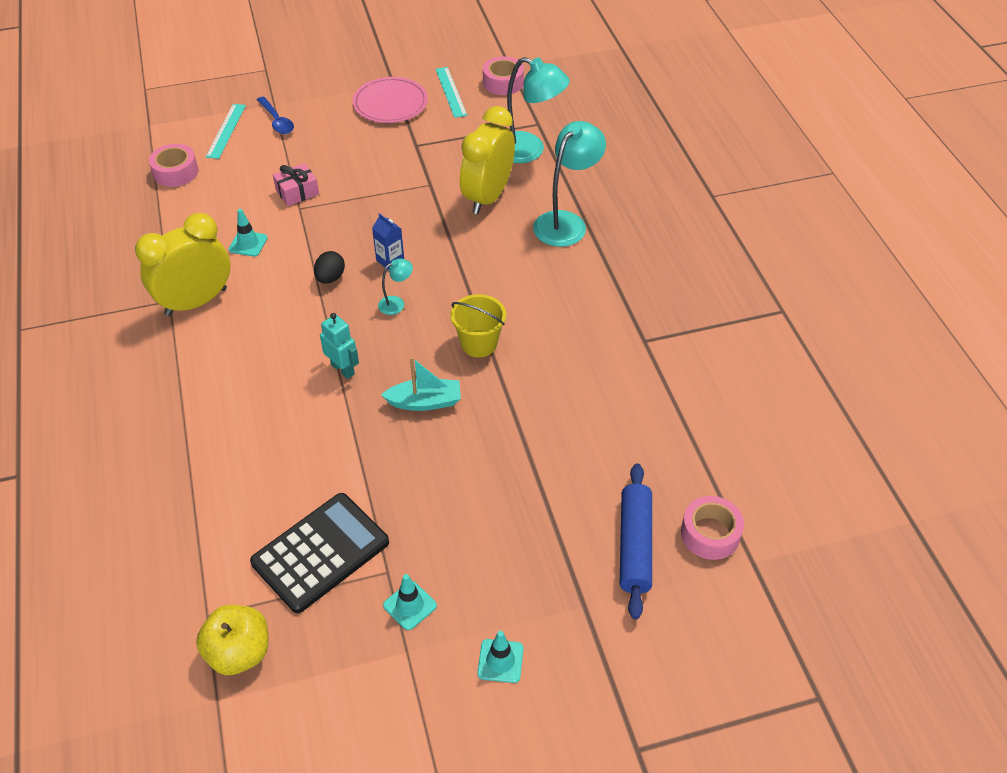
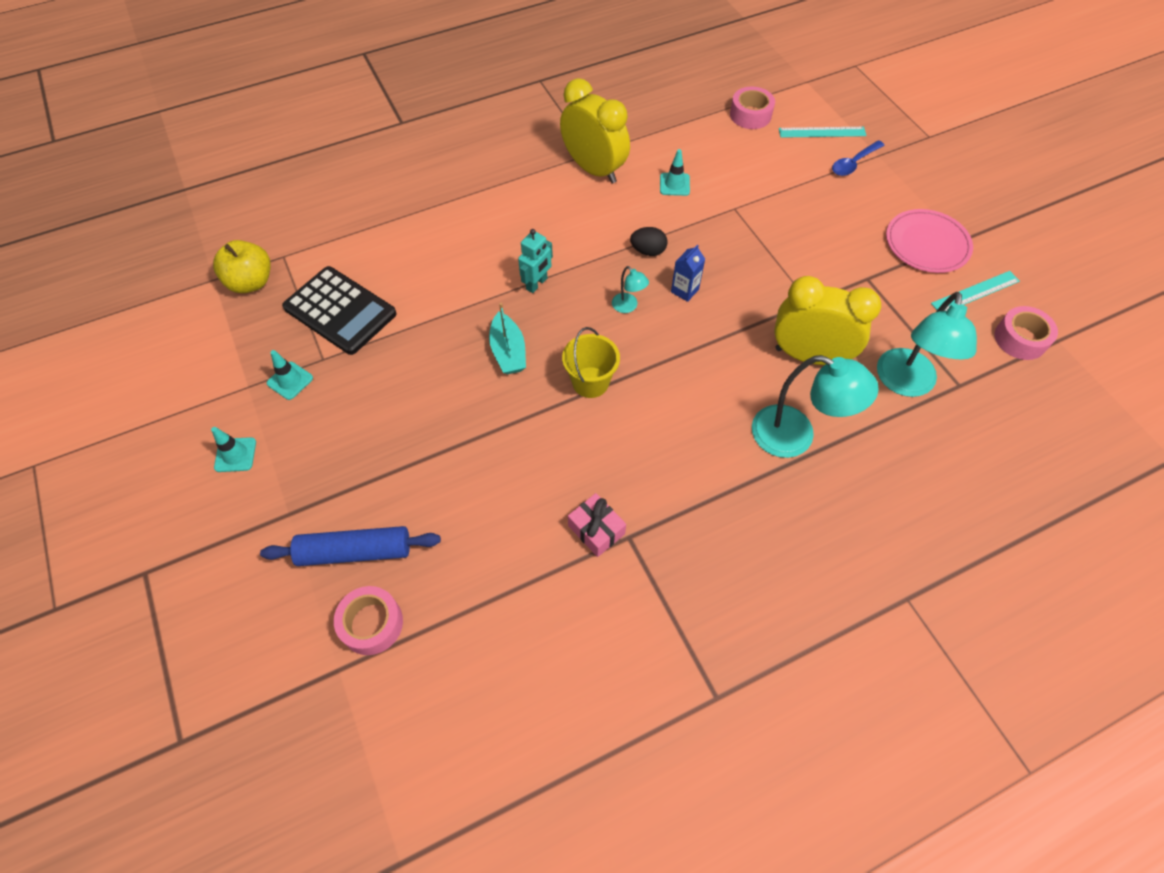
camera: 80 degrees right, 10 degrees up
pink gift [273,163,319,206] -> pink gift moved to [568,493,626,557]

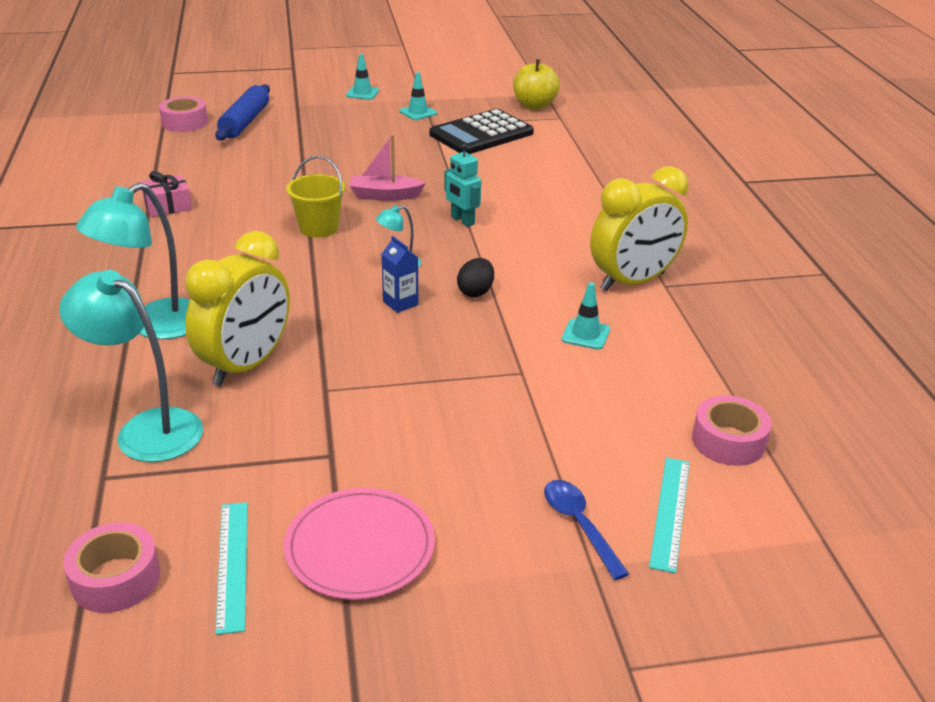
camera: 105 degrees right, 25 degrees down
turquoise boat [489,303,526,375] -> pink boat [349,134,426,201]

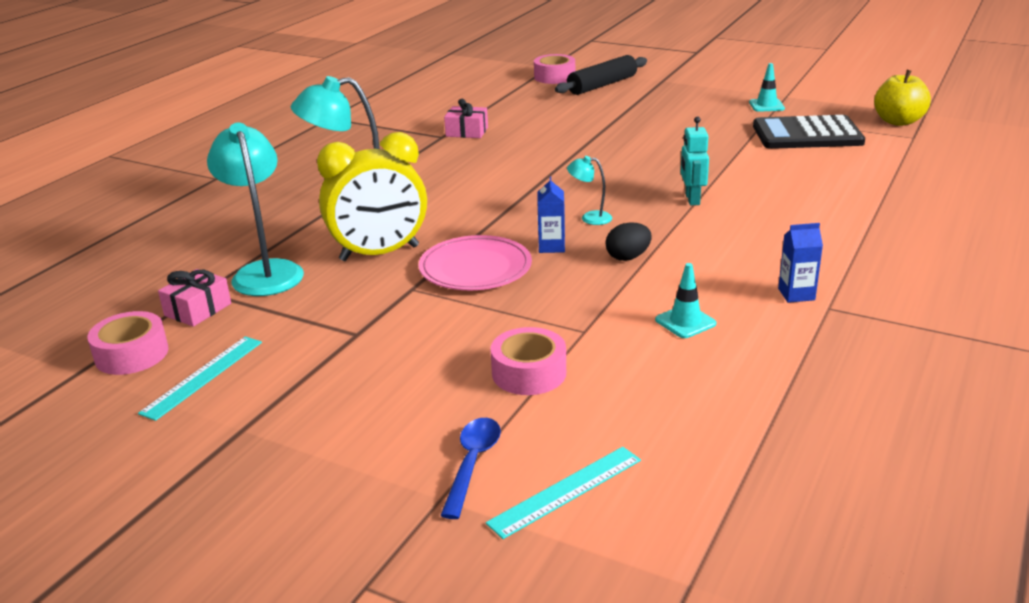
camera: 40 degrees right, 5 degrees down
blue rolling pin [215,84,270,140] -> black rolling pin [555,55,647,95]
pink plate [284,488,435,600] -> pink plate moved to [419,235,532,290]
yellow bucket [286,156,346,238] -> none
turquoise traffic cone [346,54,379,100] -> none
pink boat [349,134,426,201] -> none
yellow clock [590,166,688,291] -> blue carton [778,223,823,303]
pink tape [692,395,772,466] -> pink tape moved to [490,327,566,395]
none -> pink gift [158,269,231,327]

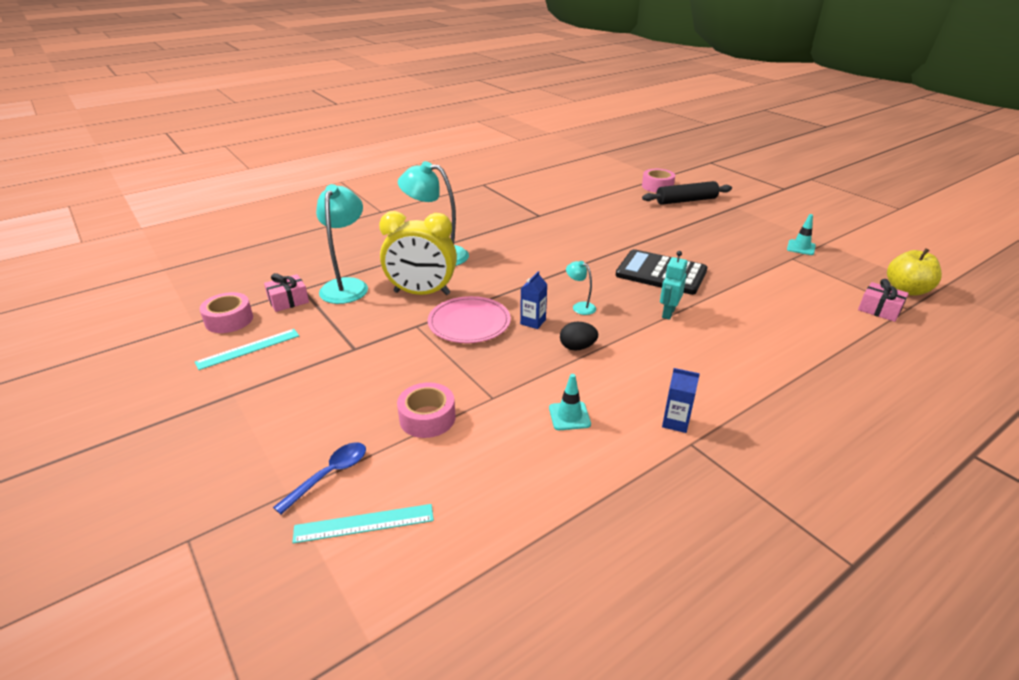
camera: 25 degrees right, 5 degrees up
pink gift [444,99,488,138] -> pink gift moved to [858,279,909,322]
black calculator [753,115,865,149] -> black calculator moved to [616,249,707,295]

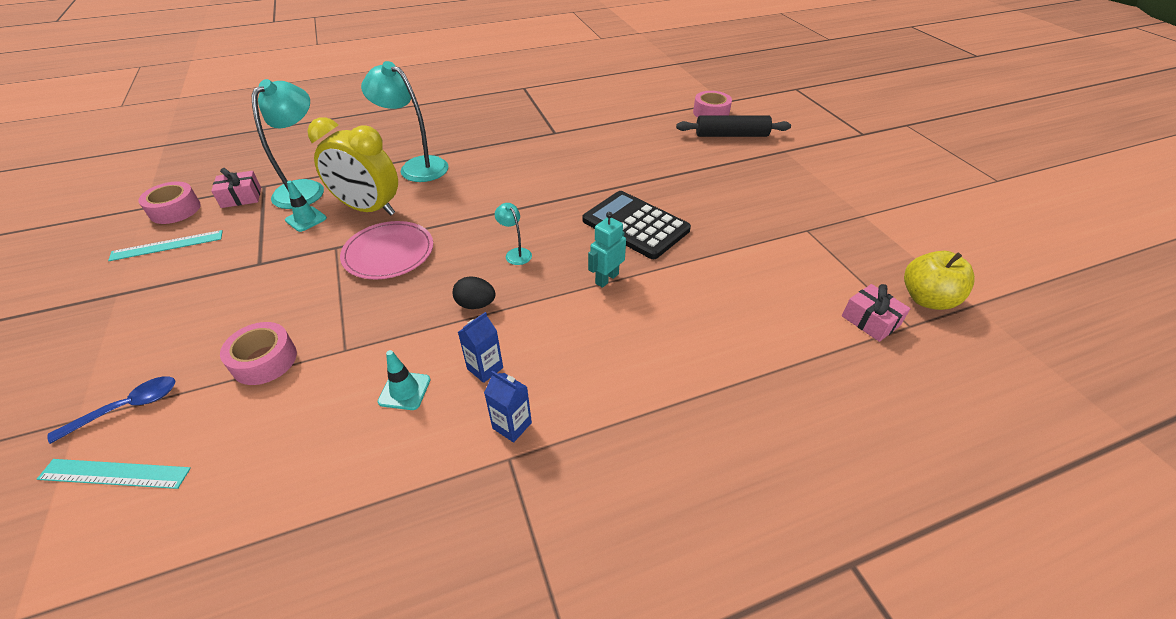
camera: 15 degrees right, 10 degrees up
blue carton [520,271,547,329] -> blue carton moved to [458,312,503,383]
turquoise traffic cone [787,214,816,255] -> turquoise traffic cone moved to [285,181,327,232]

